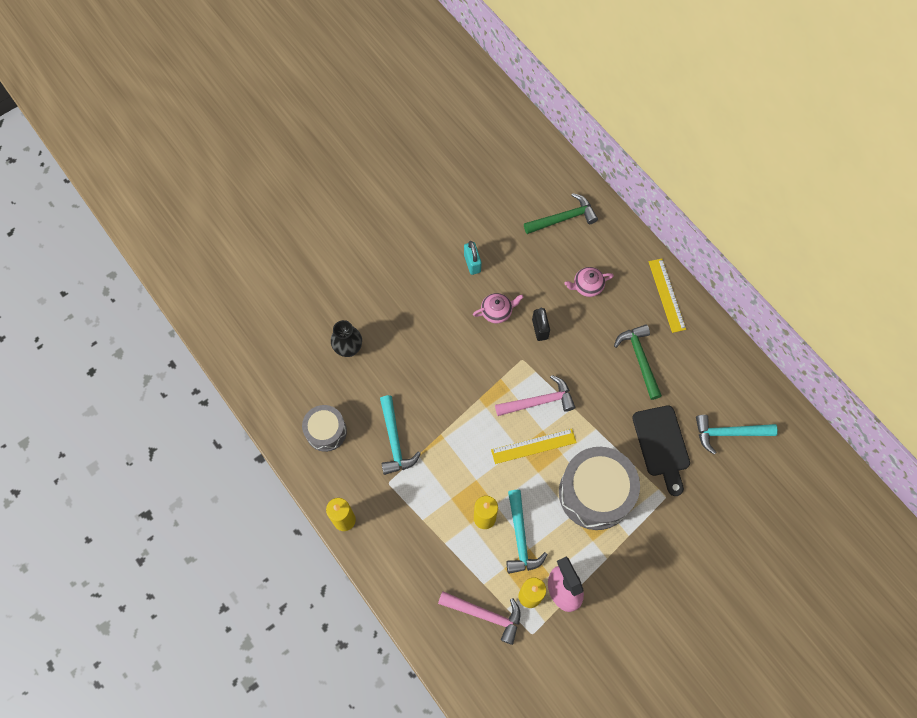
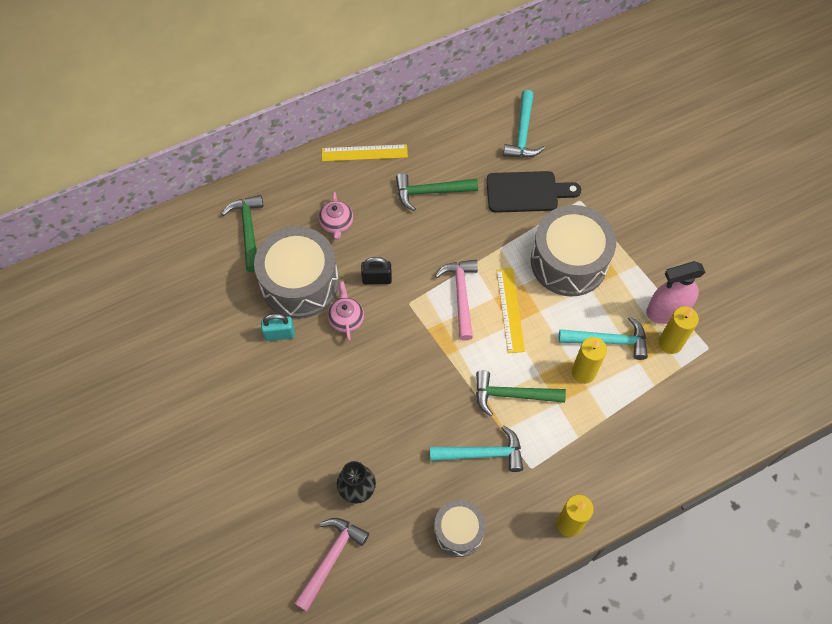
camera: 80 degrees left, 5 degrees down
pink hammer [438,591,521,645] -> pink hammer moved to [294,518,369,612]
none -> grey drum [254,226,339,319]
none -> green hammer [476,371,566,416]

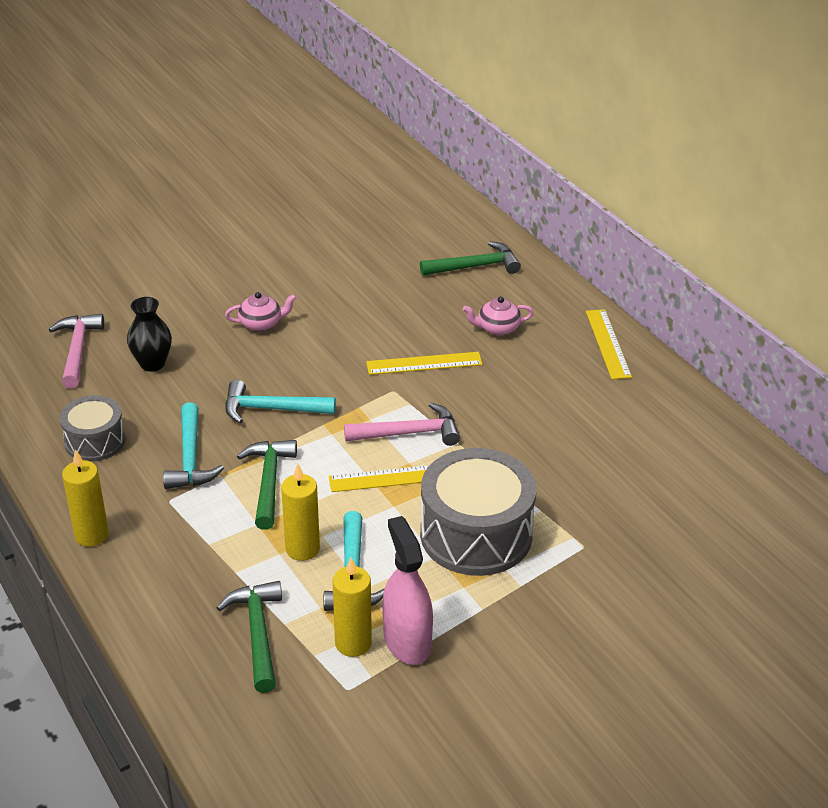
camera: 85 degrees right, 25 degrees down
grey drum [254,226,339,319] -> none
turquoise padlock [261,314,295,341] -> none
pink hammer [294,518,369,612] -> pink hammer turned 120 degrees counterclockwise [49,314,104,388]
pink teapot [328,281,364,341] -> pink teapot moved to [225,292,297,331]
black padlock [361,257,392,285] -> yellow ruler [366,352,483,375]
green hammer [396,173,478,211] -> green hammer moved to [217,581,282,693]
black cutting board [486,171,581,213] -> none
turquoise hammer [503,90,545,158] -> turquoise hammer moved to [225,380,336,424]

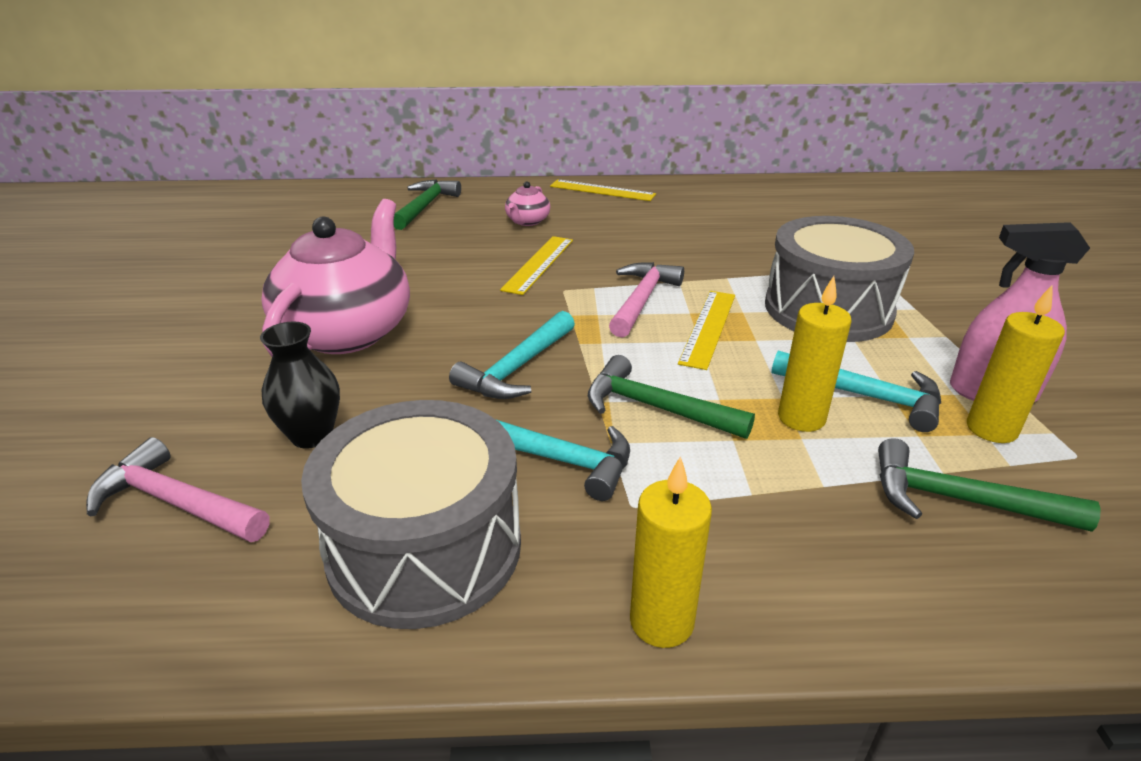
camera: 60 degrees left, 5 degrees down
grey drum [60,395,125,462] -> grey drum [301,400,521,629], size x1.75
pink teapot [225,292,297,331] -> pink teapot [261,199,410,357], size x2.30

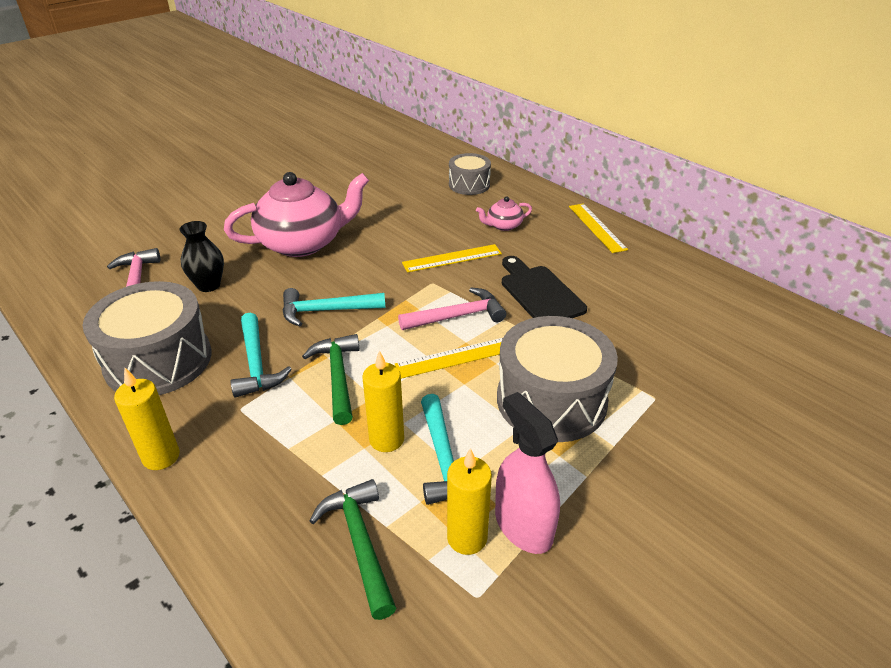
camera: 50 degrees right, 5 degrees up
green hammer [394,179,461,230] -> grey drum [449,153,491,195]
none -> black cutting board [502,256,587,318]

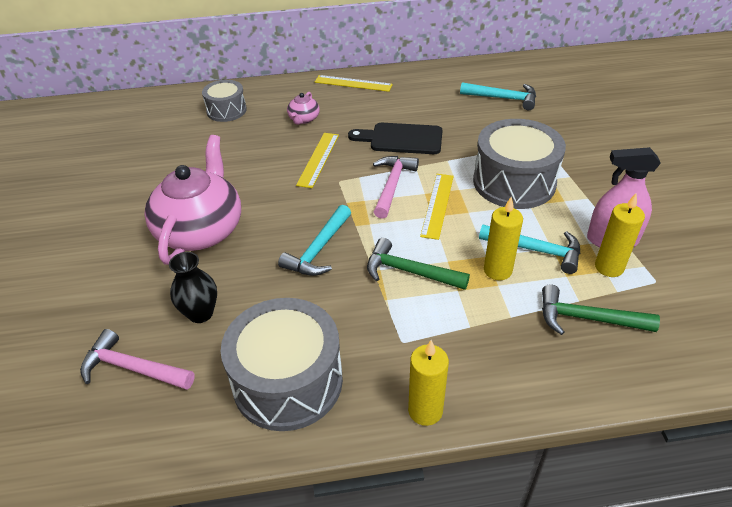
camera: 55 degrees left, 5 degrees up
turquoise hammer [231,312,292,398] -> turquoise hammer moved to [460,82,536,110]

